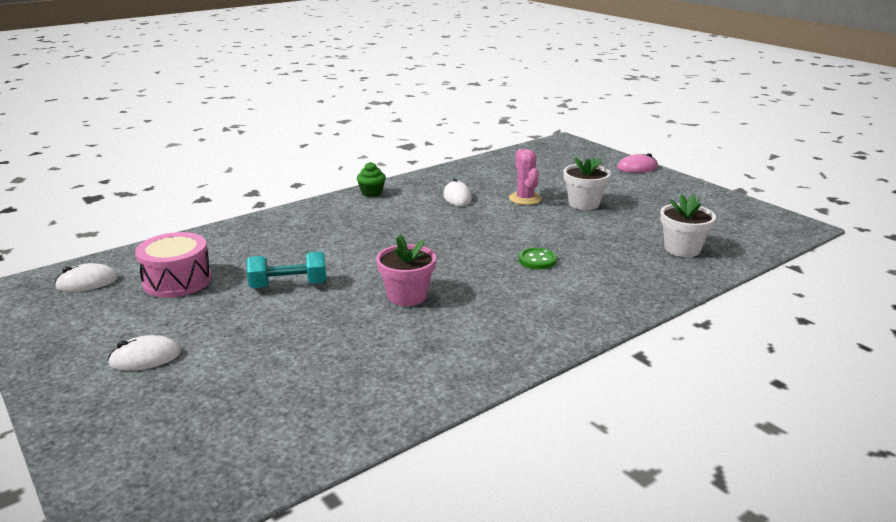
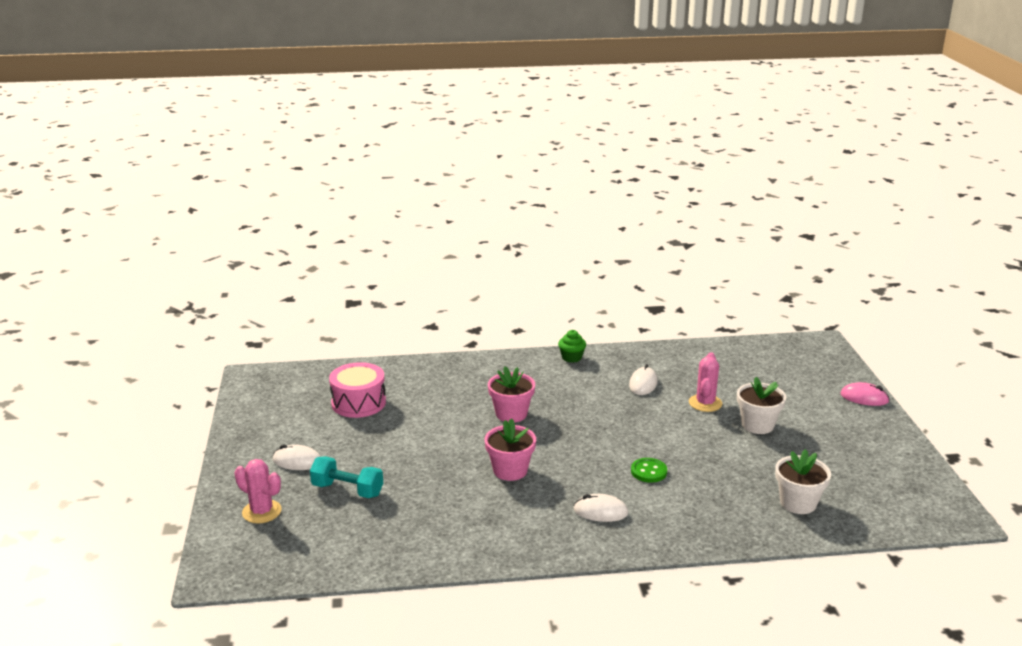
camera: 30 degrees right, 0 degrees up
white mouse [55,263,118,292] -> white mouse moved to [573,494,629,522]
turquoise dumbbell [247,252,326,288] -> turquoise dumbbell moved to [310,456,383,498]
none -> pink cactus [235,459,282,524]
none -> pink flower pot [488,366,535,423]

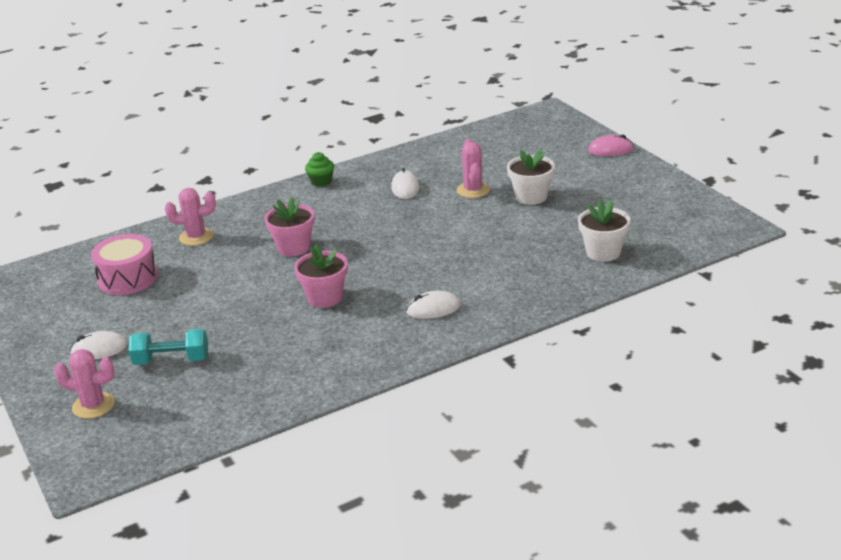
camera: 20 degrees left, 5 degrees up
green button [631,458,667,483] -> none
none -> pink cactus [165,188,216,246]

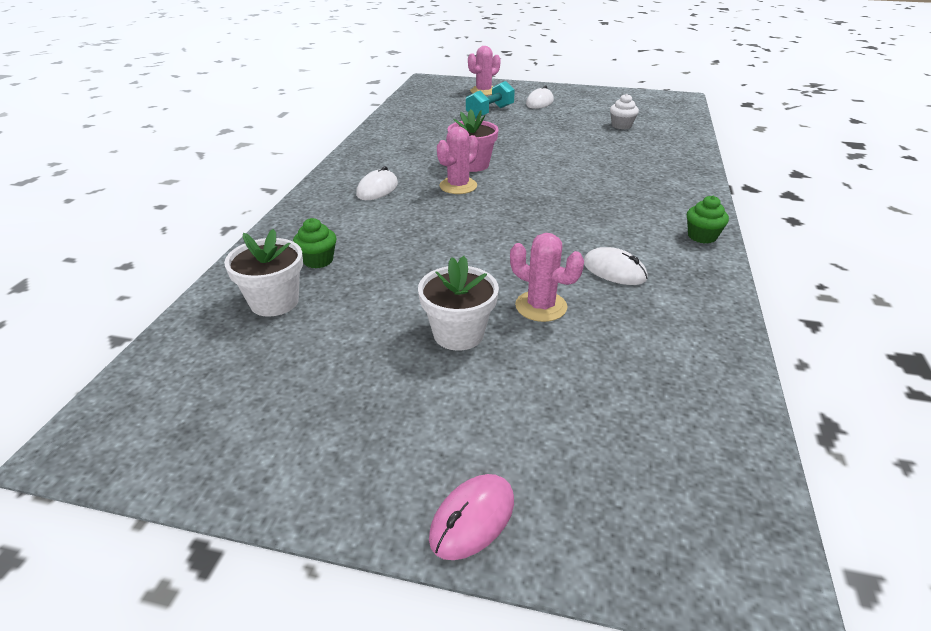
camera: 130 degrees right, 5 degrees up
pink drum [91,234,158,295] -> white cupcake [610,94,639,129]
pink cactus [165,188,216,246] -> pink cactus moved to [437,126,478,194]
pink flower pot [265,197,315,256] -> none
none -> green cupcake [293,218,337,269]

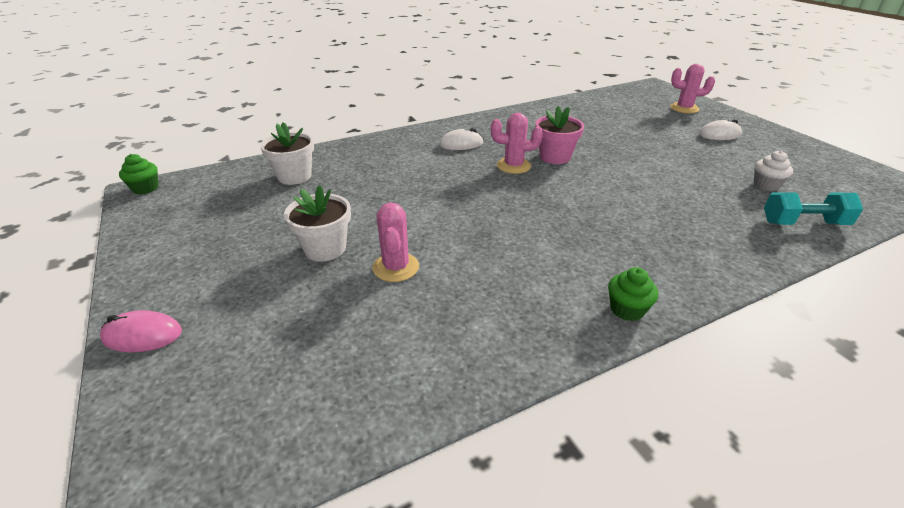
camera: 50 degrees right, 0 degrees up
green cupcake [293,218,337,269] -> green cupcake moved to [119,154,159,194]
turquoise dumbbell [466,81,515,119] -> turquoise dumbbell moved to [764,192,863,225]
white mouse [584,247,648,285] -> none

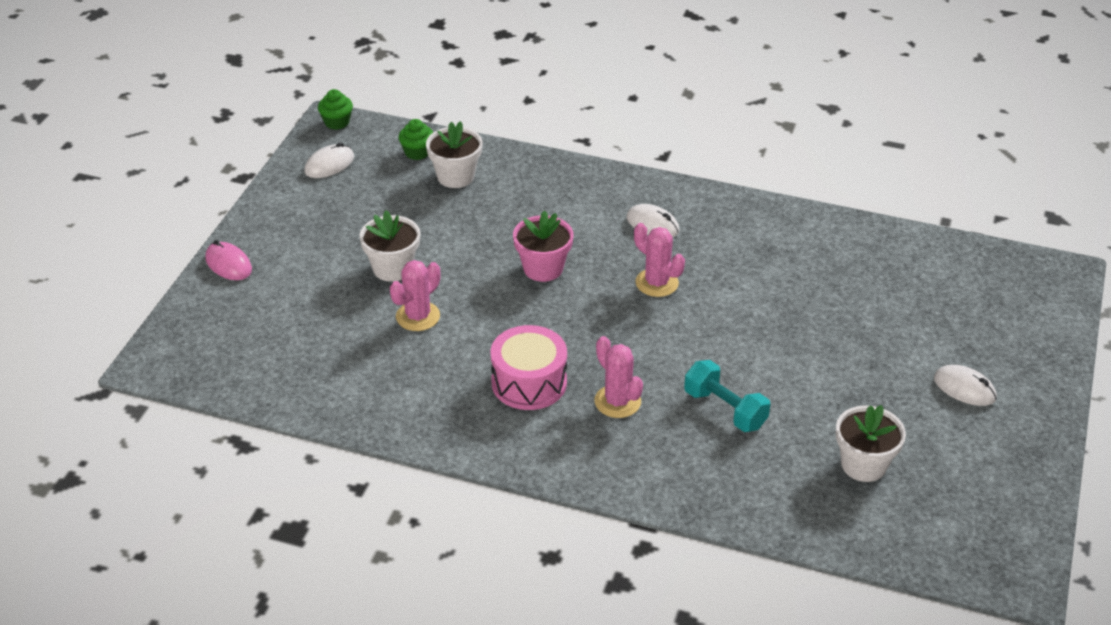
camera: 45 degrees right, 5 degrees up
pink flower pot [535,106,584,164] -> pink flower pot moved to [513,211,573,282]
green cupcake [608,267,658,321] -> green cupcake moved to [399,119,433,160]
pink cactus [670,64,715,114] -> pink cactus moved to [594,336,643,418]
white cupcake [754,151,793,191] -> white flower pot [836,405,906,482]
turquoise dumbbell [764,192,863,225] -> turquoise dumbbell moved to [684,360,770,432]
none -> white mouse [305,142,354,178]
none -> pink drum [491,325,567,410]

